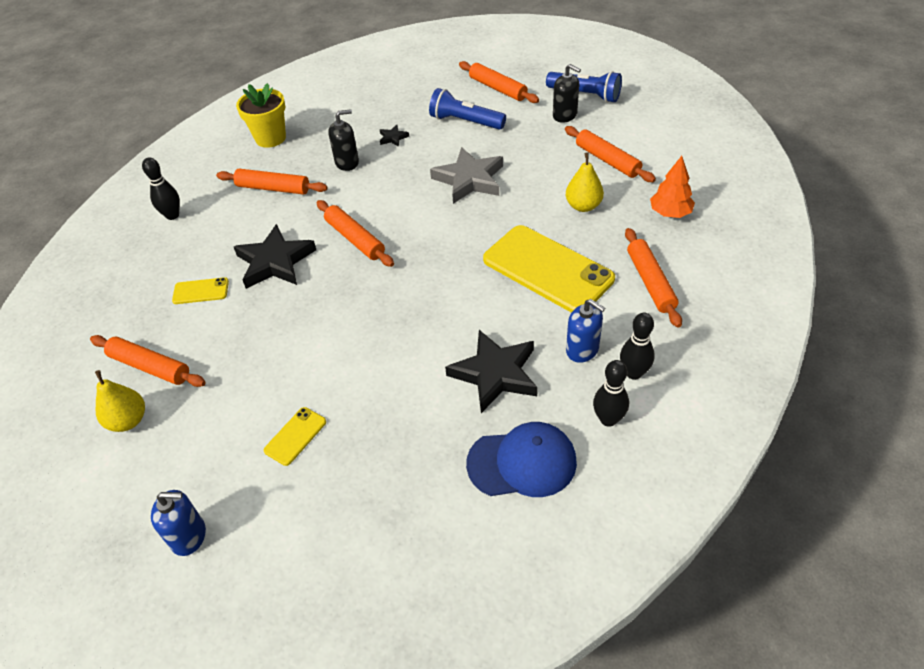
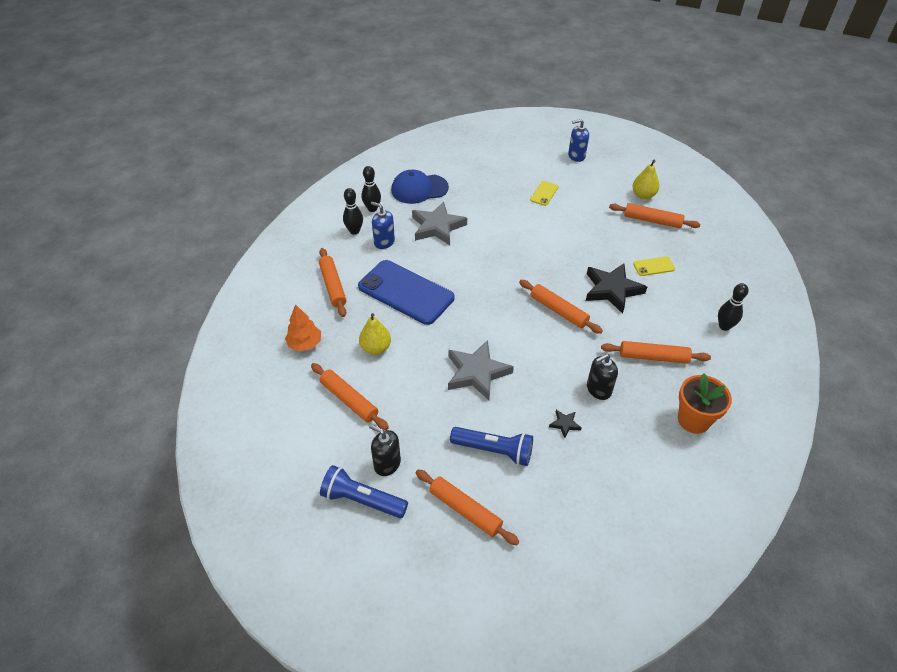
camera: 170 degrees right, 0 degrees up
yellow flower pot [236,83,286,148] -> orange flower pot [678,374,732,434]
black star [445,330,538,413] -> grey star [412,201,467,245]
yellow phone [483,225,615,313] -> blue phone [358,260,455,325]

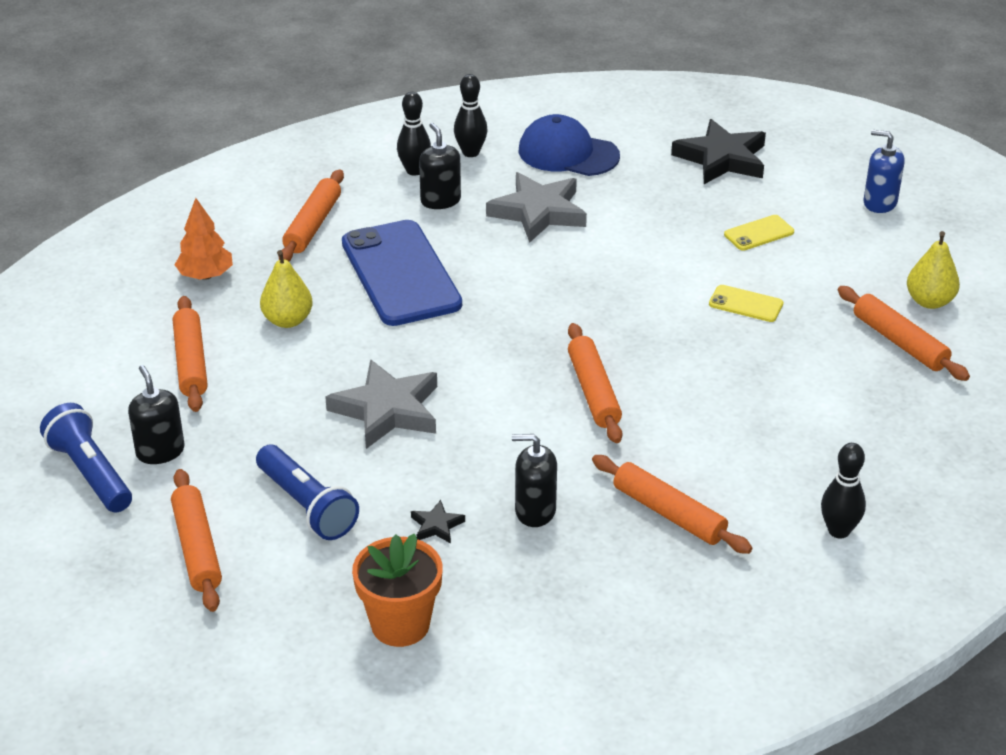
camera: 35 degrees right, 10 degrees down
blue soap dispenser [371,202,395,249] -> black soap dispenser [419,123,461,209]
black star [586,263,647,314] -> black star moved to [671,119,766,184]
yellow phone [633,256,675,276] -> yellow phone moved to [709,285,783,322]
orange flower pot [678,374,732,434] -> orange flower pot moved to [352,533,443,647]

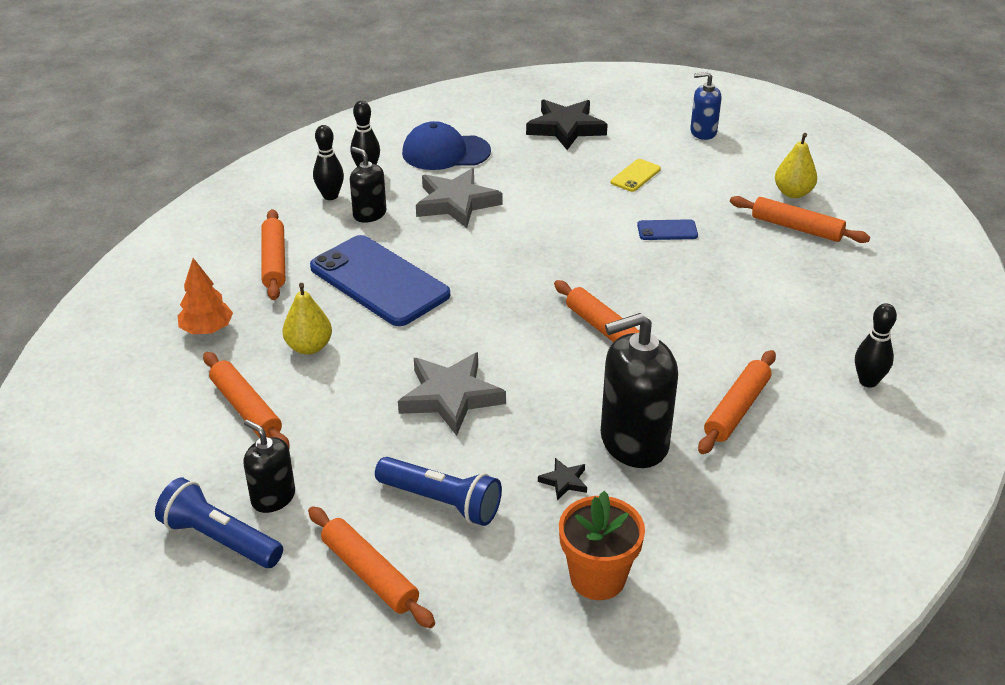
camera: 25 degrees left, 0 degrees up
black soap dispenser [512,434,557,527] -> black soap dispenser [601,313,678,468], size x1.80
orange rolling pin [592,455,752,554] -> orange rolling pin turned 75 degrees counterclockwise [698,350,776,454]
yellow phone [709,285,783,322] -> blue phone [637,219,698,240]

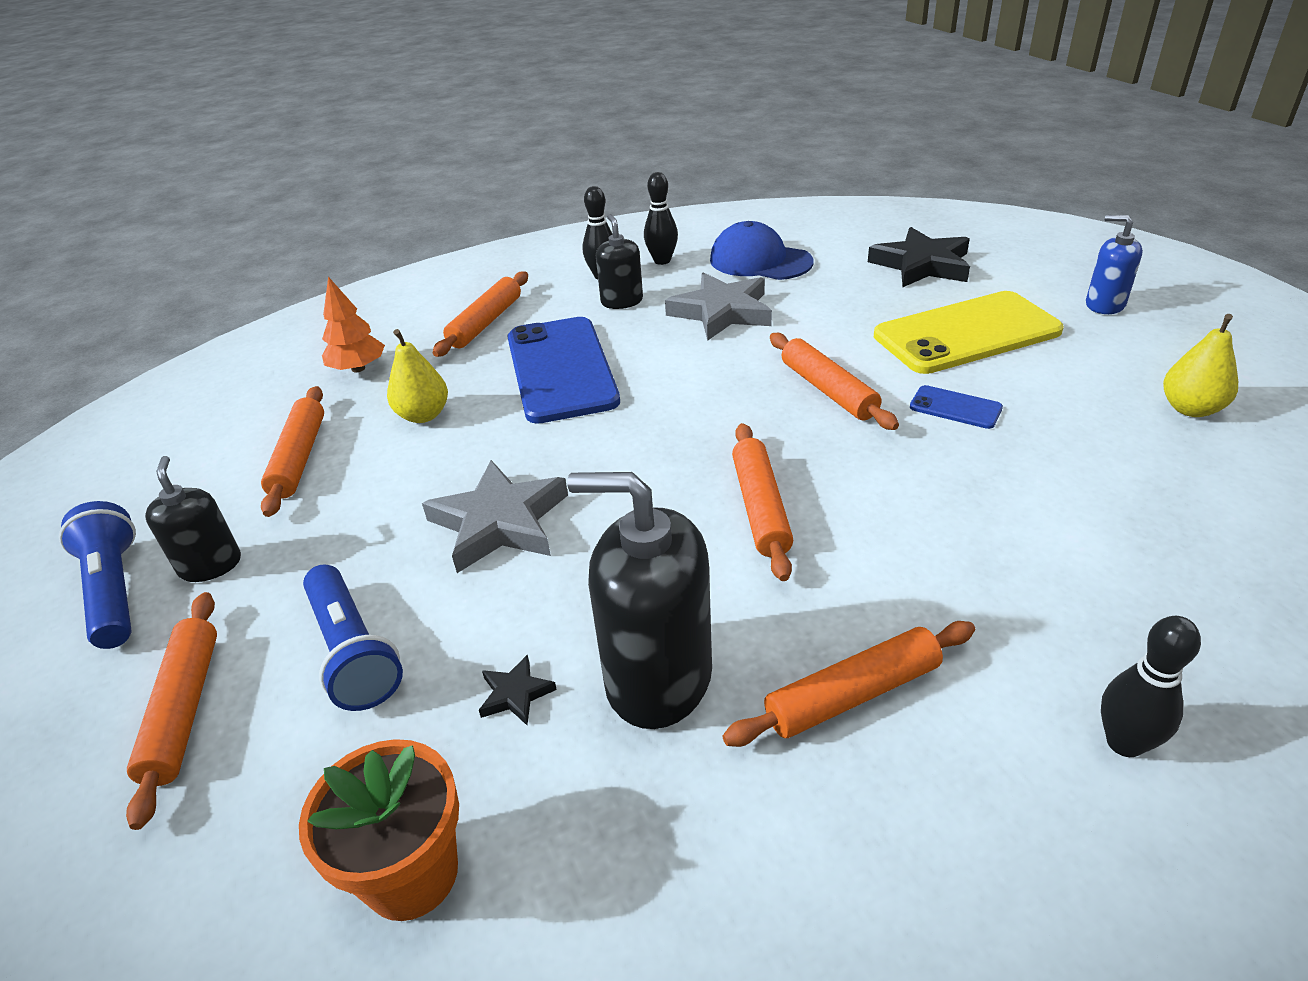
camera: 35 degrees right, 0 degrees up
yellow phone [611,159,661,192] -> yellow phone [874,291,1064,374], size x2.31
orange rolling pin [730,196,870,243] -> orange rolling pin moved to [770,333,899,430]

